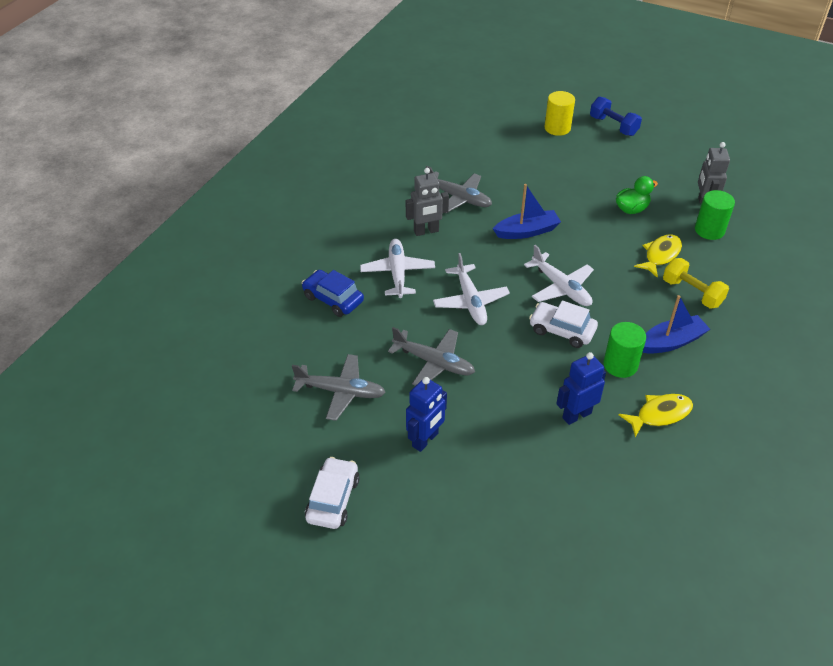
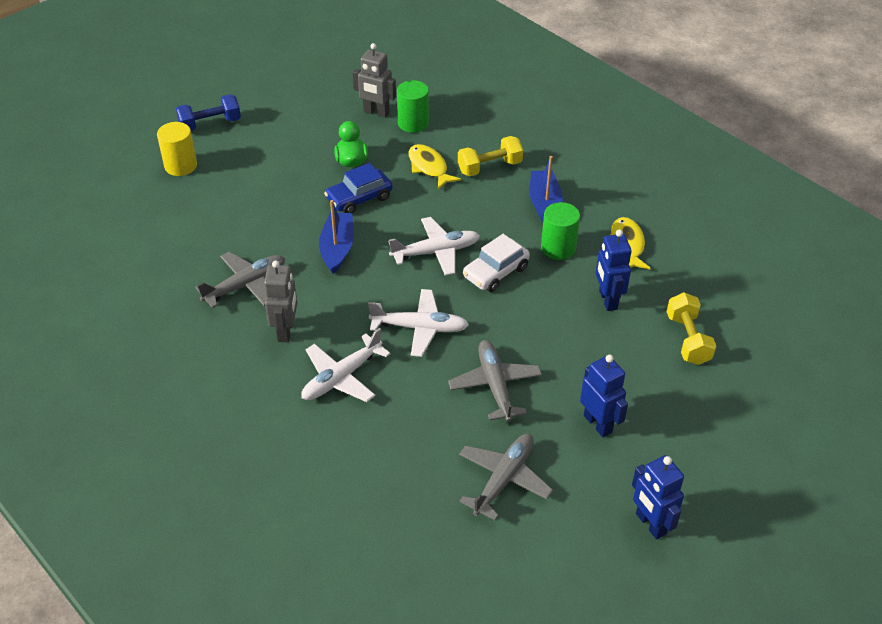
camera: 70 degrees left, 0 degrees up
blue car [302,270,364,317] -> blue car moved to [324,163,393,213]
white car [305,457,360,529] -> blue robot [632,455,684,539]
white plane [360,239,435,298] -> white plane turned 60 degrees counterclockwise [301,328,391,402]
grey plane [388,327,475,386] -> grey plane turned 60 degrees counterclockwise [448,340,542,422]
none -> yellow dumbbell [667,292,716,365]

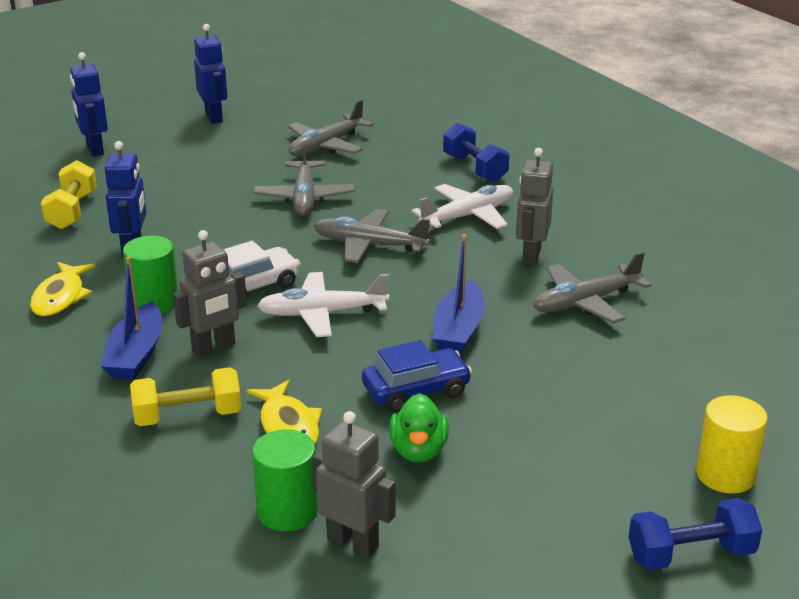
camera: 170 degrees left, 15 degrees down
white plane [368,289,469,357] -> grey plane [314,209,431,263]
blue robot [580,355,628,437] -> blue robot moved to [70,52,108,157]
none -> grey robot [173,230,247,357]
none -> blue dumbbell [443,123,509,182]

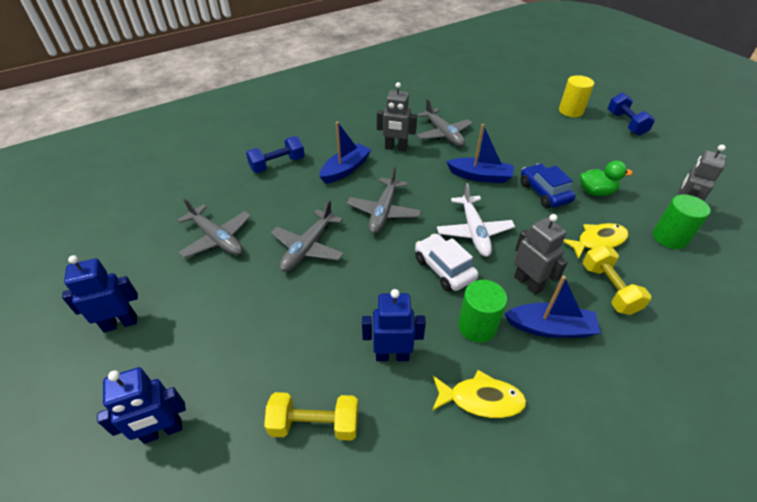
camera: 90 degrees left, 15 degrees up
grey plane [253,141,355,216] -> grey plane turned 120 degrees clockwise [271,200,344,272]
white plane [411,184,513,229] -> blue boat [319,122,371,184]

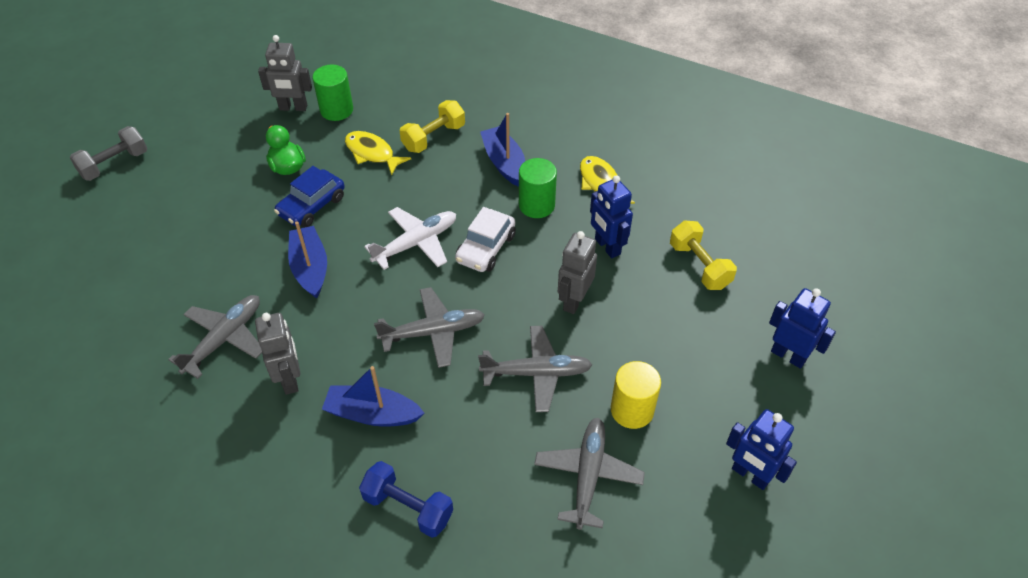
camera: 120 degrees left, 5 degrees up
grey robot [514,214,568,295] -> grey robot moved to [558,231,597,314]
yellow cylinder [559,75,594,117] -> yellow cylinder moved to [611,361,661,429]
blue dumbbell [608,93,655,136] -> grey dumbbell [70,126,147,181]

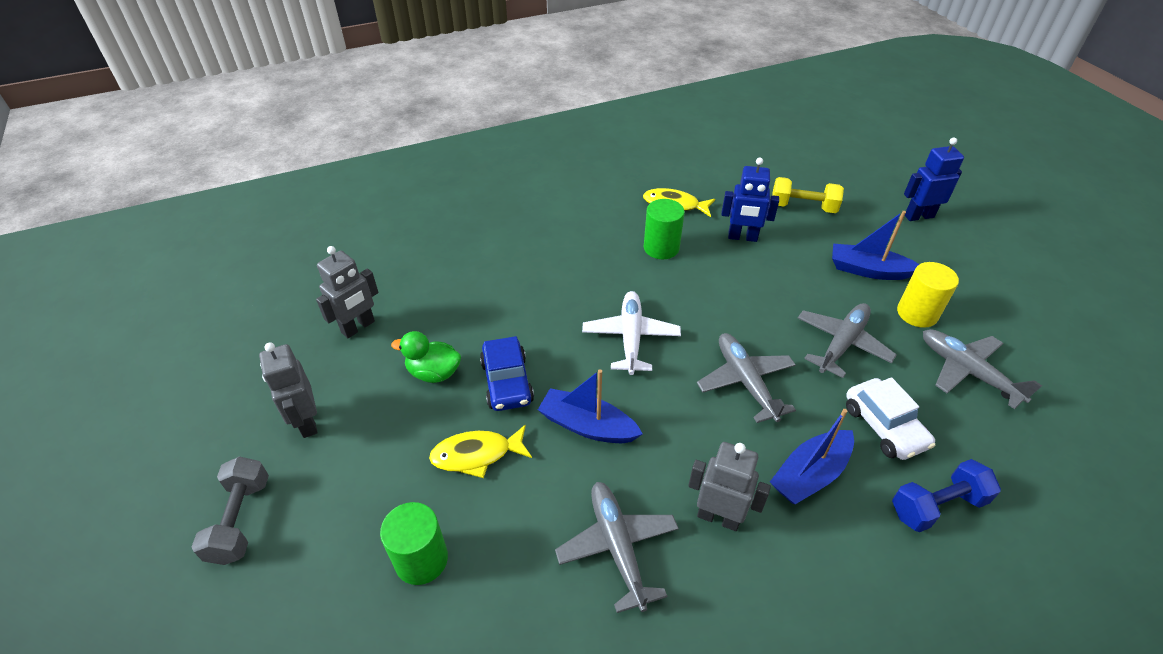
camera: 50 degrees left, 5 degrees down
green cylinder [313,65,353,121] -> green cylinder moved to [380,502,448,585]
yellow fish [345,131,411,175] -> yellow fish moved to [429,425,532,478]
grey plane [374,287,485,368] -> grey plane turned 45 degrees counterclockwise [697,333,796,423]
yellow dumbbell [400,100,465,153] -> none
white car [455,207,516,272] -> white car moved to [846,377,935,460]
blue boat [480,113,525,187] -> blue boat moved to [832,211,919,280]
grey robot [558,231,597,314] -> grey robot moved to [259,343,318,438]
blue robot [726,409,797,490] -> none

